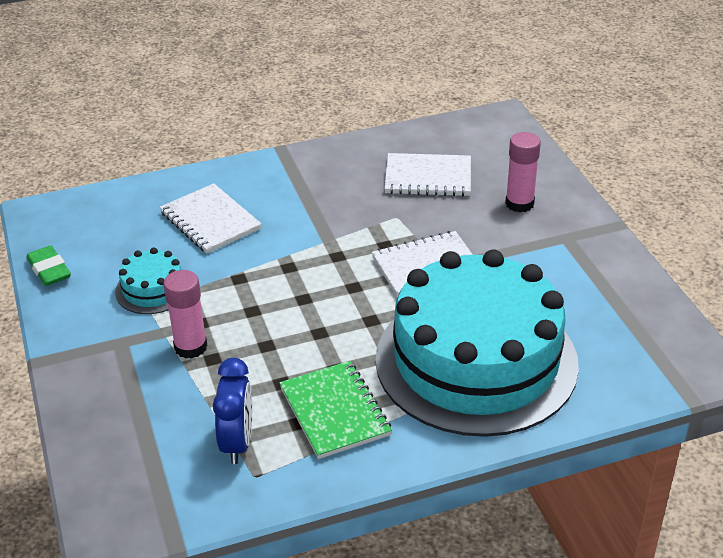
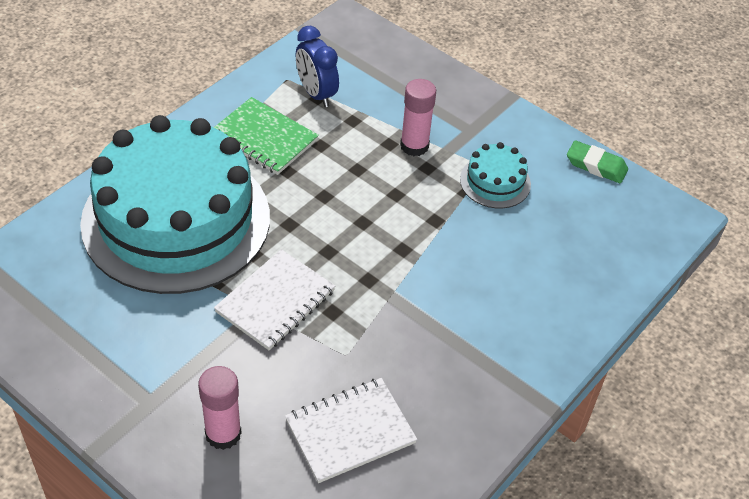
camera: 145 degrees right, 10 degrees up
white notebook [160,183,262,253] -> none

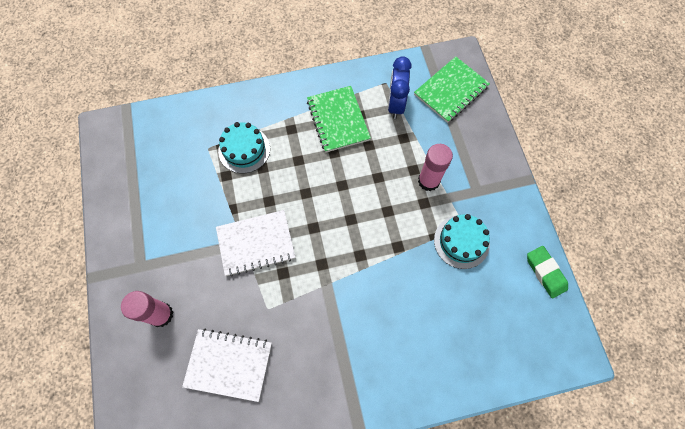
camera: 40 degrees right, 20 degrees up
turquoise cake [80,115,270,294] -> turquoise cake [218,122,270,173], size x0.40
none -> green notebook [414,56,490,123]

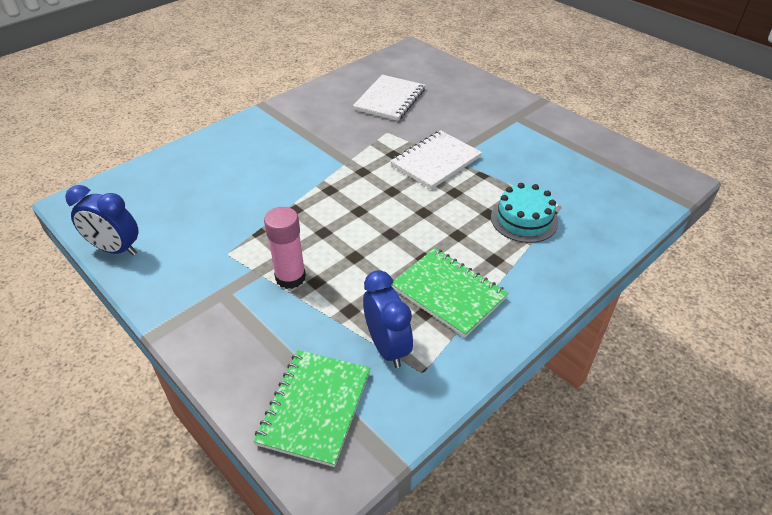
camera: 150 degrees right, 25 degrees down
pink glue stick [121,291,174,327] -> none
white notebook [182,328,272,402] -> white notebook turned 45 degrees counterclockwise [353,75,425,121]
turquoise cake [434,214,490,269] -> none
green eraser [527,246,568,298] -> blue clock [65,185,139,256]

